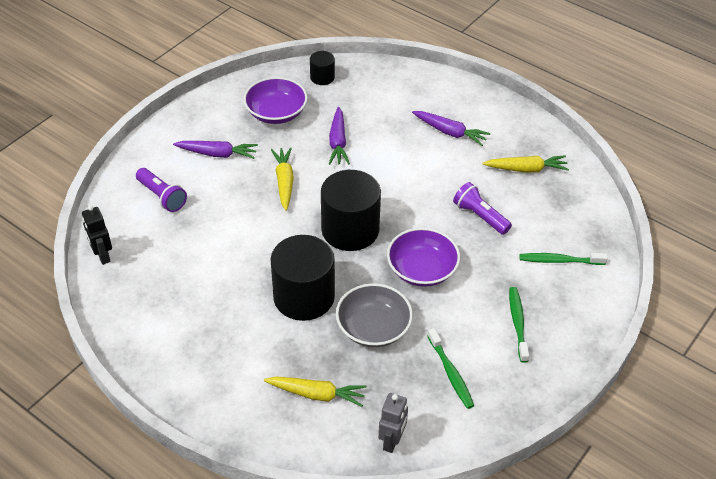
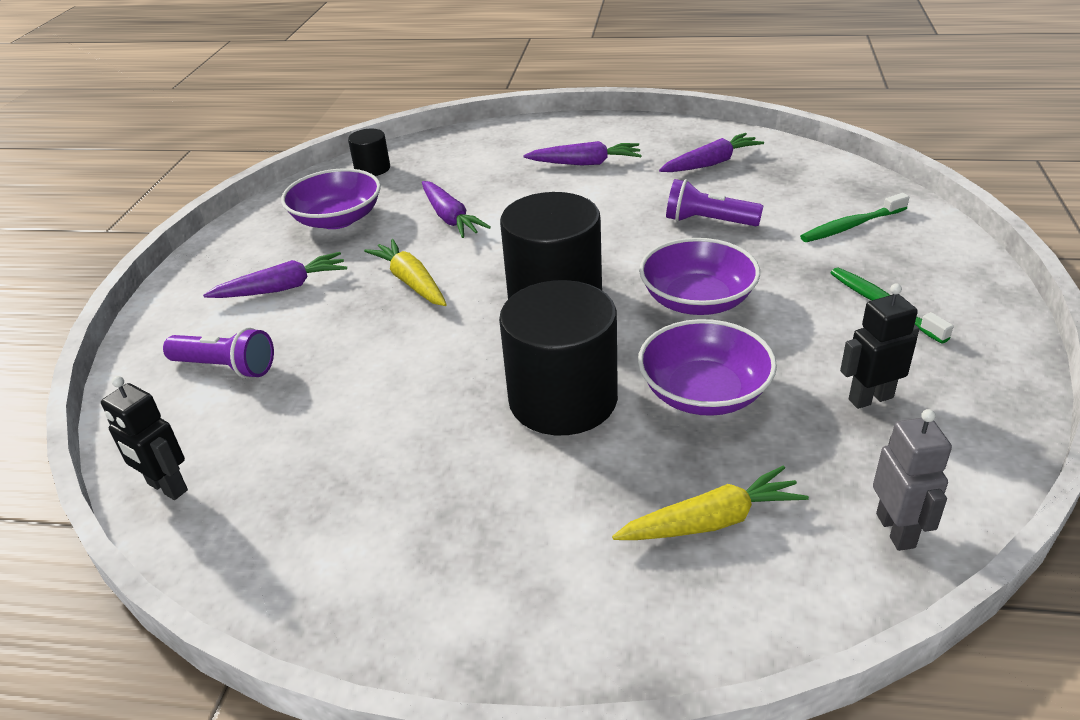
camera: 25 degrees left, 10 degrees down
grey bowl [336,283,413,347] -> purple bowl [638,319,777,416]
green toothbrush [427,328,474,409] -> black robot [840,284,919,409]
yellow carrot [482,155,569,173] -> purple carrot [659,133,764,172]

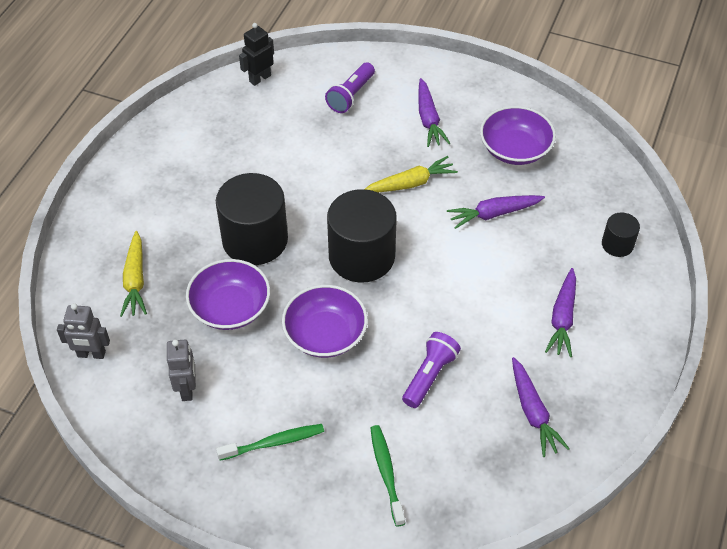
camera: 100 degrees right, 15 degrees up
black cylinder [348,129,390,176] -> black cylinder moved to [602,212,640,257]
black robot [840,284,919,409] -> grey robot [167,340,196,401]

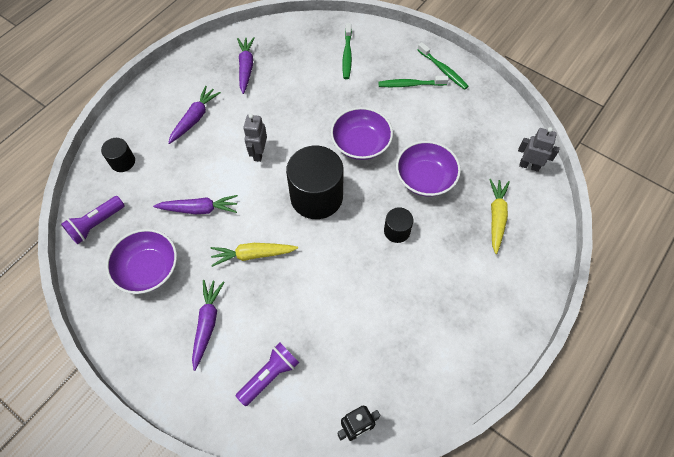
camera: 165 degrees left, 10 degrees up
grey robot [167,340,196,401] -> grey robot moved to [243,114,267,162]
black cylinder [216,173,288,265] -> black cylinder [384,207,413,243], size x0.49
purple flashlight [402,332,461,408] -> purple flashlight moved to [61,196,125,245]
none -> green toothbrush [417,42,469,90]

